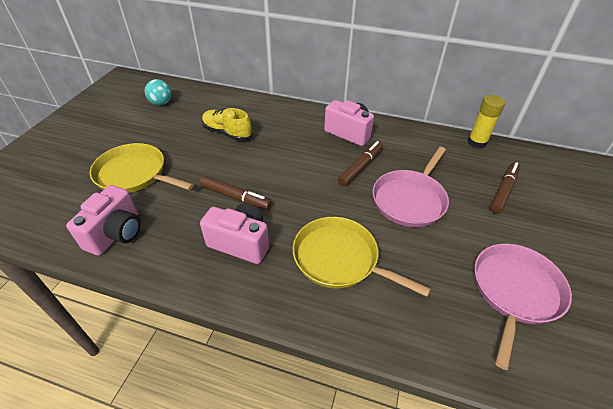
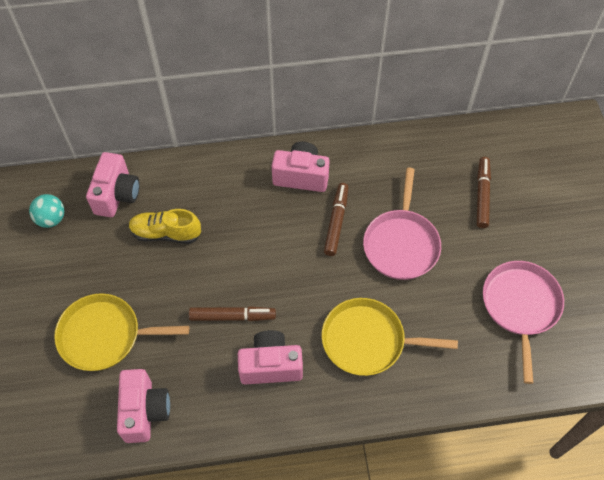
camera: 25 degrees left, 15 degrees up
yellow glue stick [467,95,505,149] -> none
none -> pink camera [86,152,140,217]

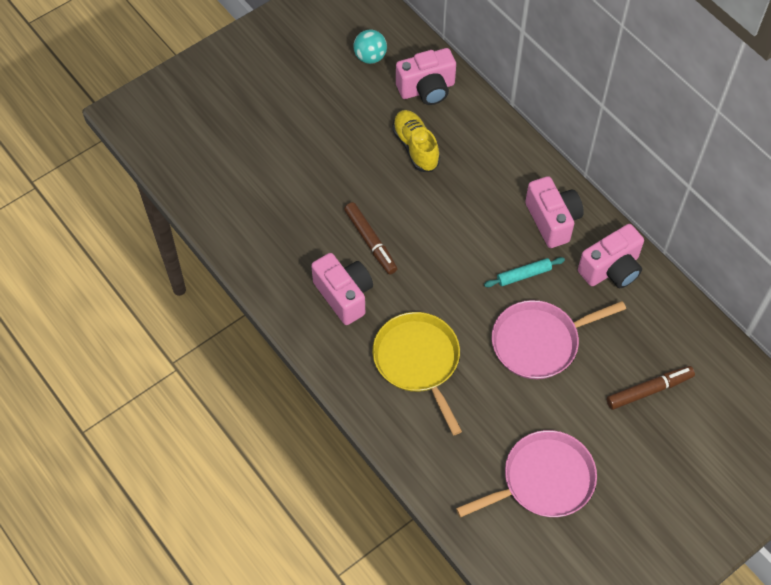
camera: 60 degrees right, 0 degrees up
yellow pan [54,293,189,371] -> none
pink camera [117,369,170,443] -> pink camera moved to [578,224,644,288]
brown marker [324,183,348,256] -> turquoise rolling pin [484,257,565,287]

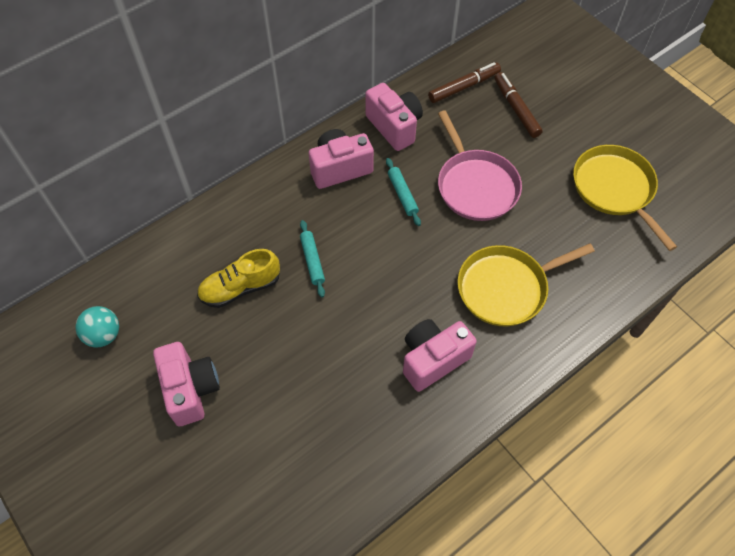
camera: 90 degrees left, 0 degrees up
brown marker [344,202,398,275] -> brown marker moved to [428,62,501,103]
pink camera [396,48,456,105] -> pink camera moved to [153,342,220,426]
pink pan [456,430,597,517] -> yellow pan [573,145,677,251]
none -> turquoise rolling pin [300,220,325,298]

